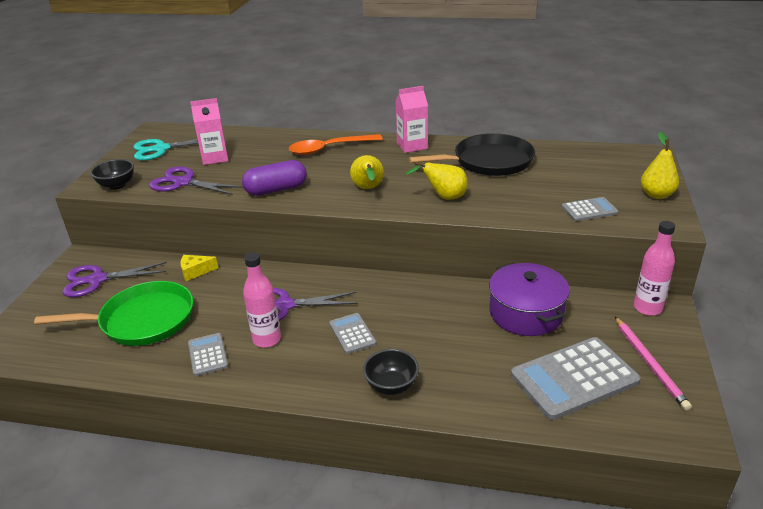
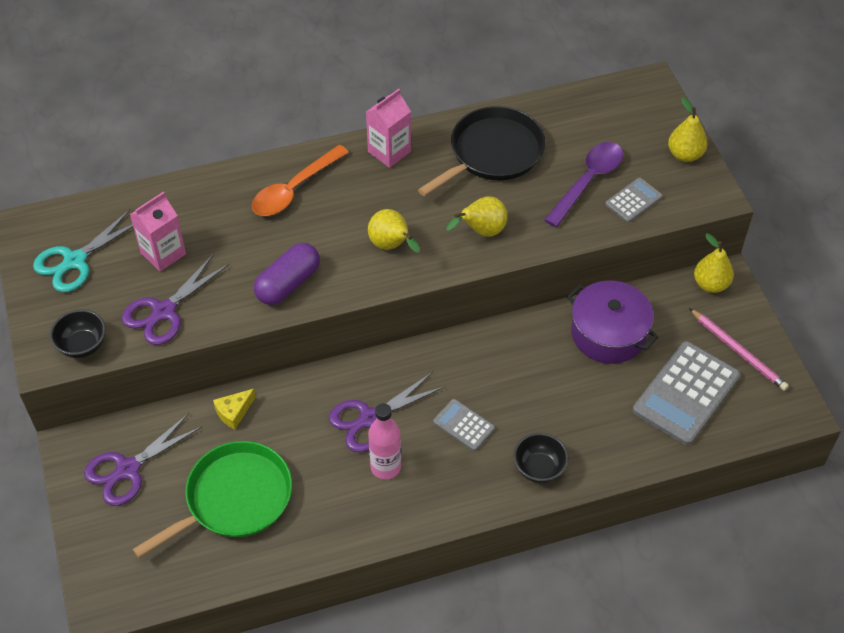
camera: 30 degrees left, 20 degrees up
purple scissors [149,167,243,195] -> purple scissors turned 45 degrees counterclockwise [122,254,229,345]
grey calculator [188,333,228,376] -> none
pink bottle [634,221,675,316] -> yellow pear [694,233,734,293]
none -> purple spoon [544,142,623,227]

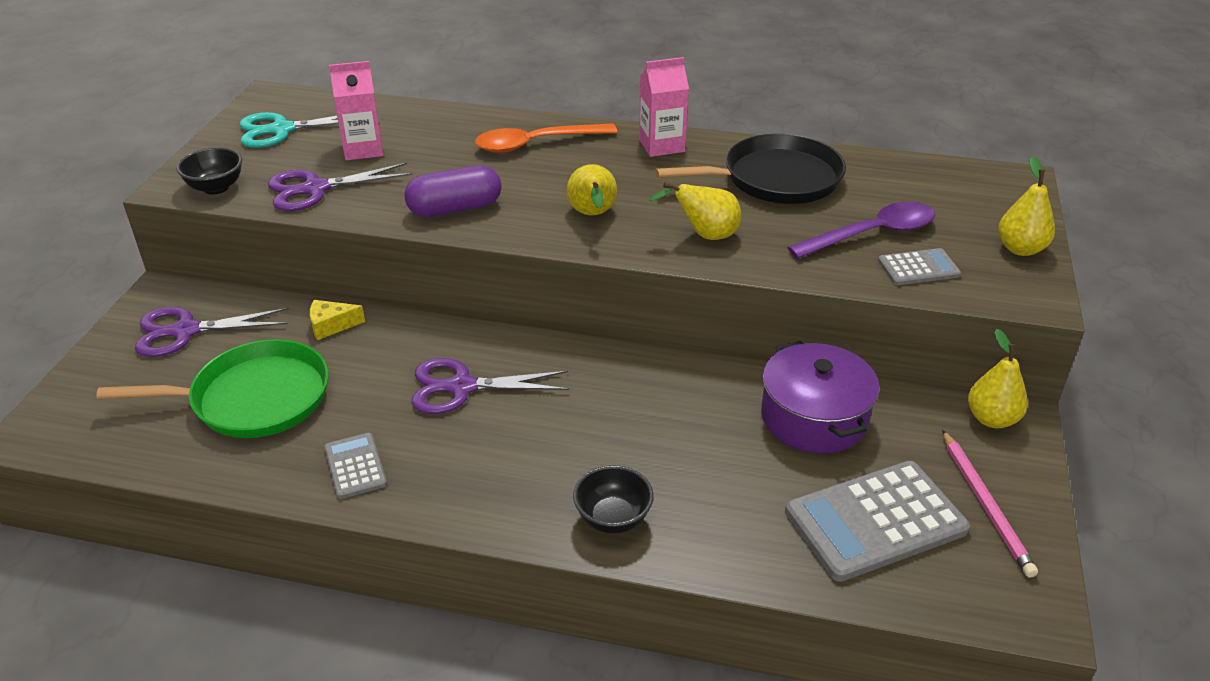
camera: 30 degrees right, 15 degrees down
pink bottle [368,403,401,479] -> none
grey calculator [433,399,495,451] -> grey calculator moved to [324,433,387,499]

